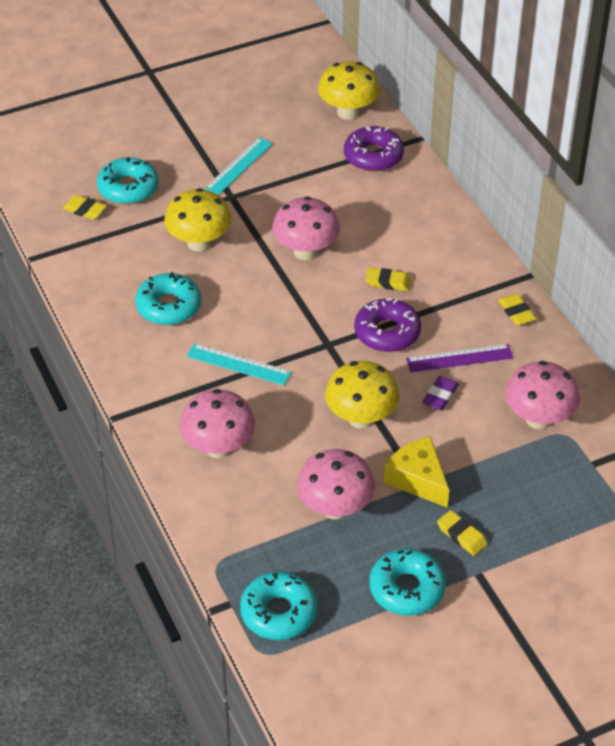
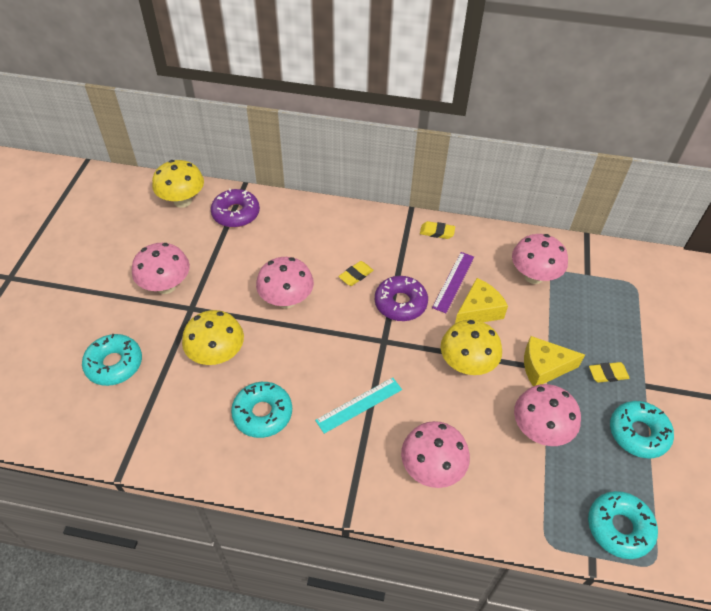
camera: 55 degrees left, 5 degrees up
yellow eraser [63,195,107,220] -> none
turquoise ruler [204,137,273,195] -> pink mushroom [132,243,190,294]
purple eraser [422,376,459,410] -> yellow cheese [455,278,508,323]

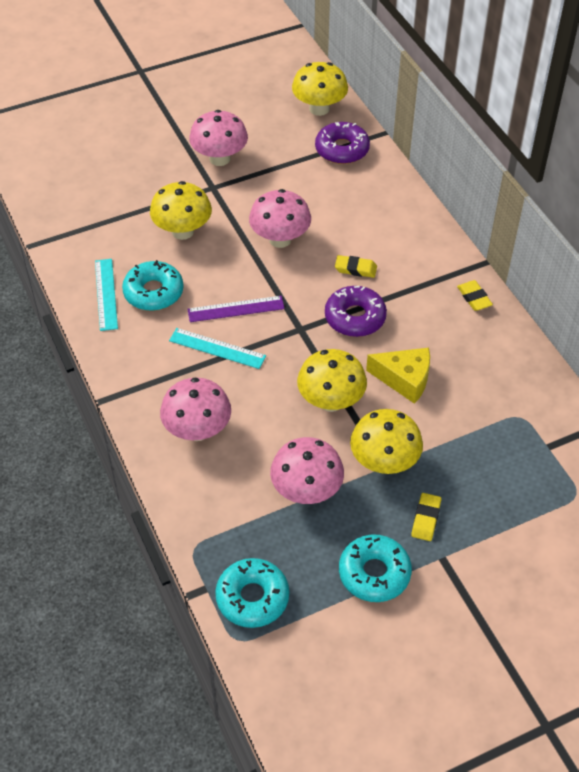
camera: 55 degrees right, 0 degrees up
turquoise donut [82,334,142,386] -> none
purple ruler [432,252,474,313] -> purple ruler moved to [188,296,285,322]
pink mushroom [512,234,568,284] -> none
yellow cheese [524,336,585,386] -> yellow mushroom [350,409,423,474]
yellow eraser [589,362,630,383] -> yellow eraser turned 60 degrees clockwise [411,493,441,541]
none -> turquoise ruler [95,259,118,331]

